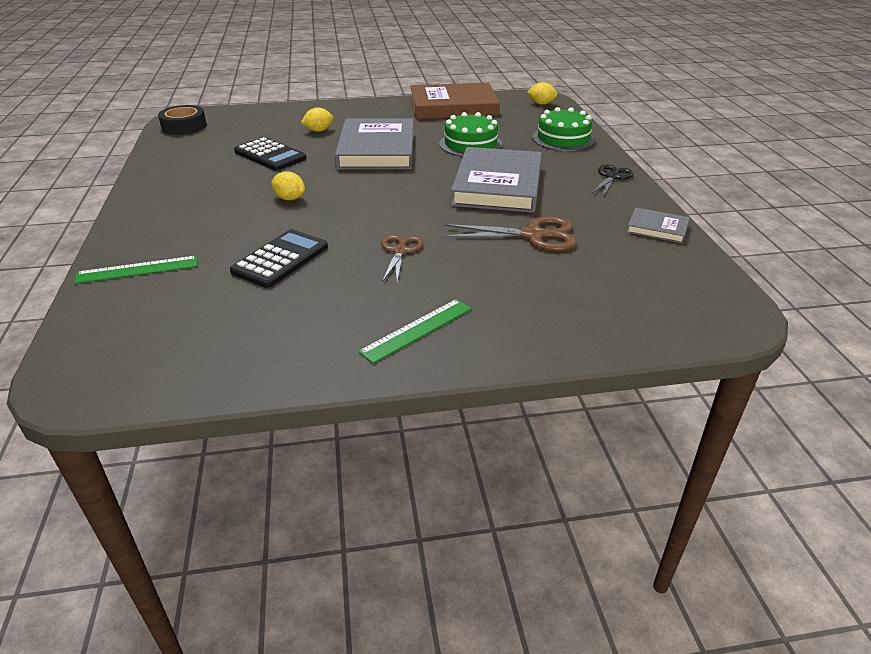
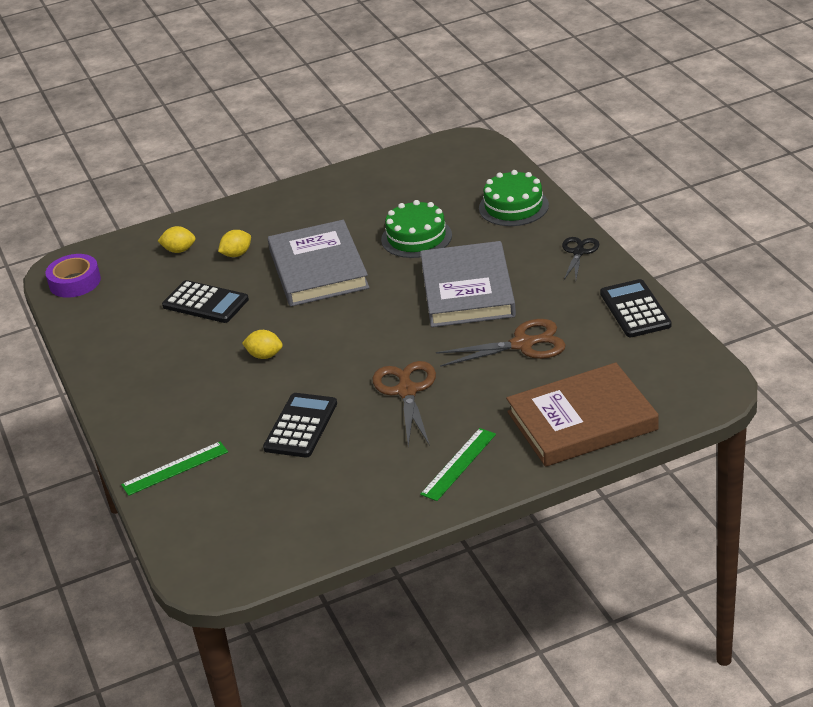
camera: 10 degrees left, 0 degrees up
black tape [158,105,207,135] -> purple tape [45,254,101,298]
brown scissors [381,235,423,282] -> brown scissors [373,361,436,447], size x1.57
brown book [410,83,500,119] -> brown book moved to [506,363,659,467]
yellow lemon [527,82,557,105] -> yellow lemon moved to [158,226,196,253]
grey book [627,207,690,244] -> black calculator [600,279,672,337]

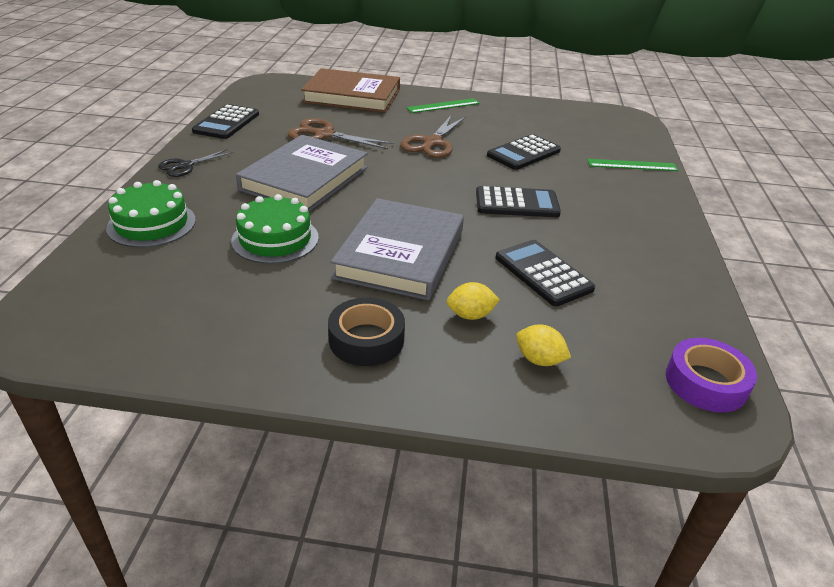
camera: 155 degrees left, 0 degrees up
yellow lemon [242,330,283,359] -> black calculator [476,186,561,217]
none -> black tape [328,297,405,366]

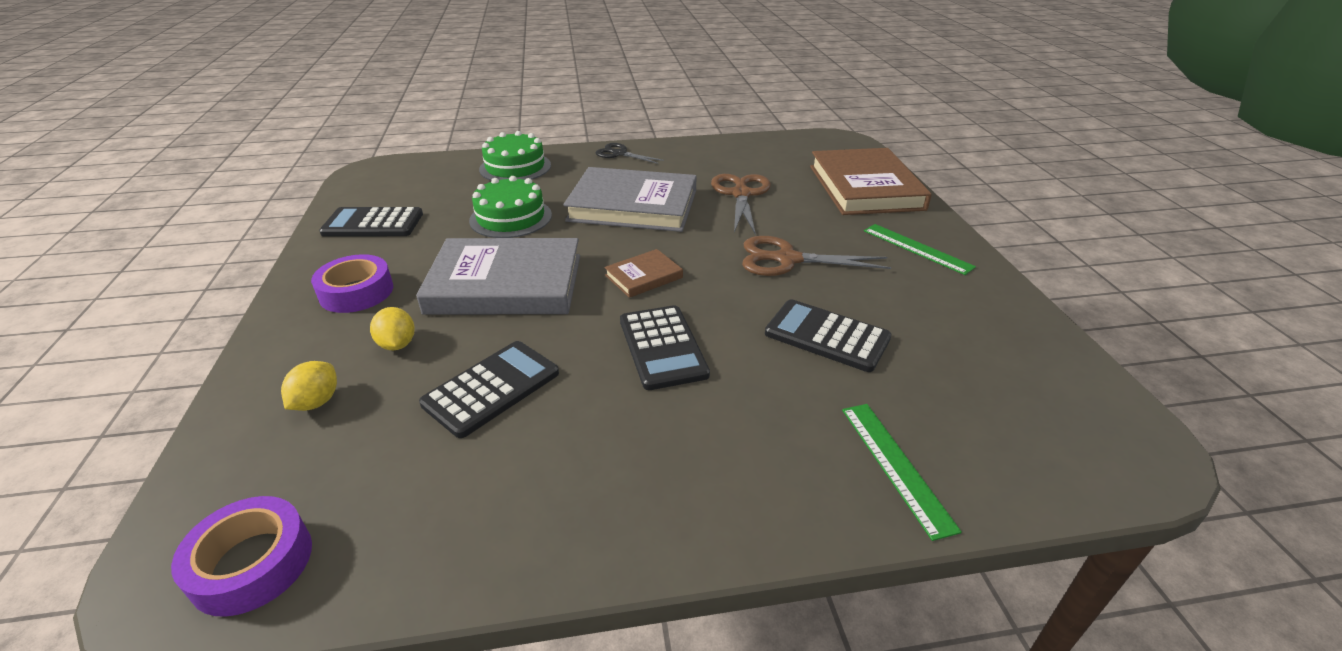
camera: 75 degrees right, 0 degrees up
black calculator [192,104,259,139] -> black calculator moved to [319,207,423,236]
black tape [328,297,405,366] -> purple tape [311,254,393,313]
none -> brown book [604,249,683,298]

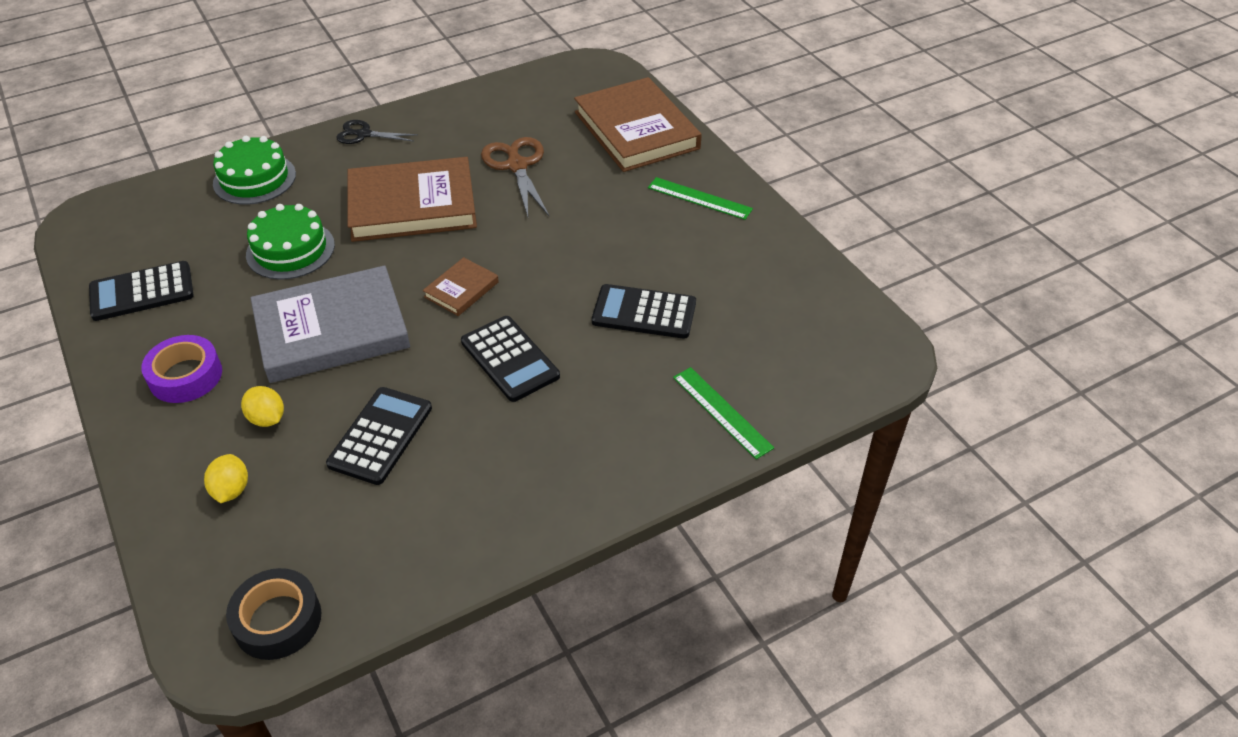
camera: 20 degrees left, 10 degrees up
purple tape [171,496,312,617] -> black tape [226,568,321,660]
grey book [563,167,697,232] -> brown book [347,157,477,242]
brown scissors [742,236,891,276] -> none

